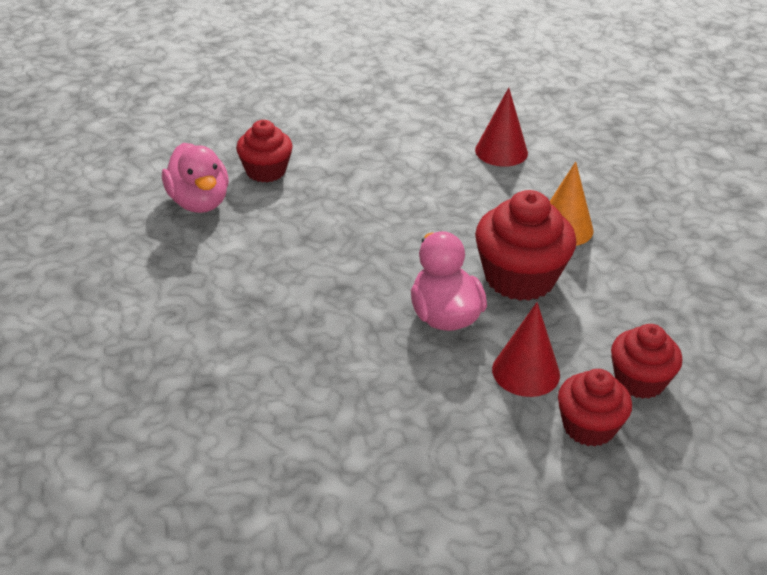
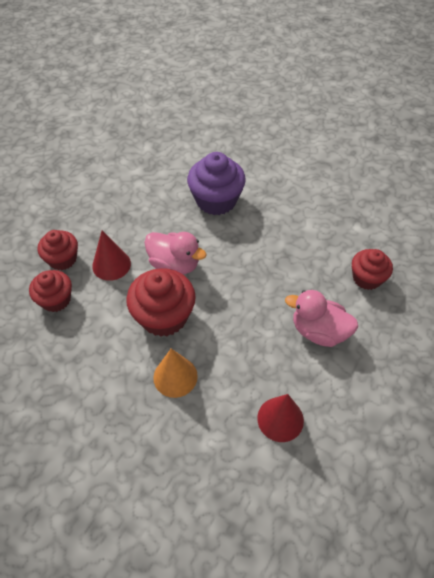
camera: 135 degrees right, 15 degrees up
pink duck [162,143,229,213] -> pink duck moved to [285,290,358,347]
none -> purple cupcake [187,152,246,215]

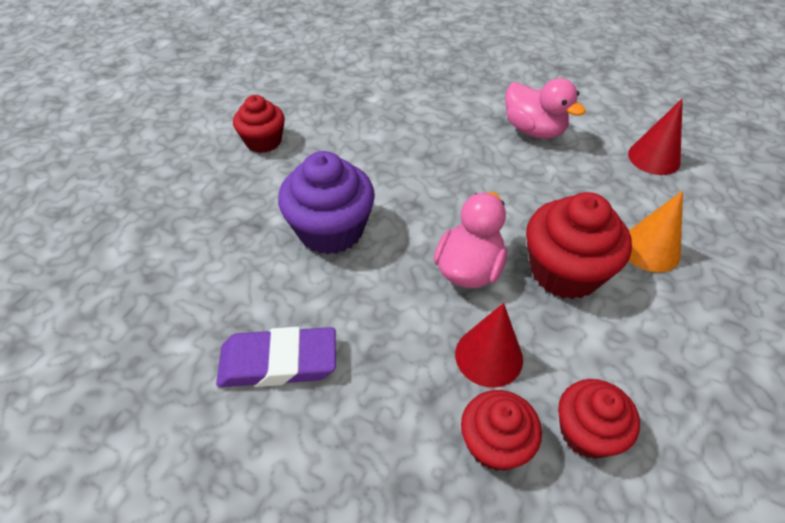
camera: 95 degrees left, 5 degrees down
pink duck [285,290,358,347] -> pink duck turned 60 degrees counterclockwise [505,78,586,139]
red cupcake [352,249,393,290] -> red cupcake moved to [233,95,285,153]
none -> purple eraser [216,327,336,387]

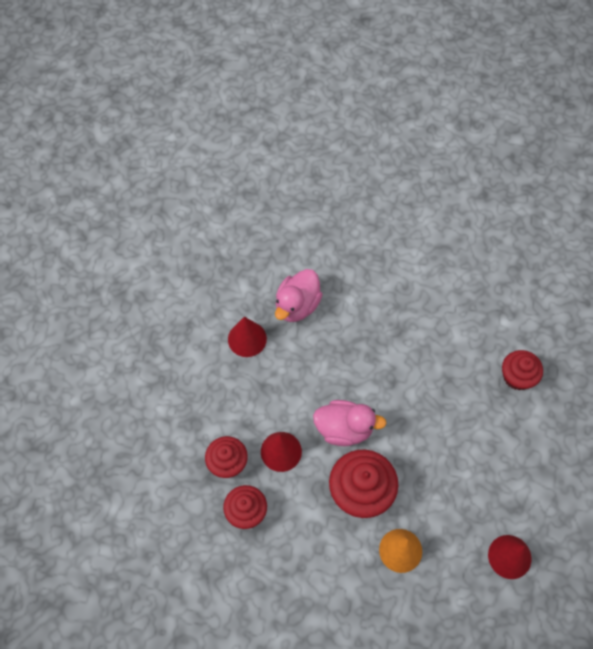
camera: 75 degrees right, 15 degrees up
purple eraser [216,327,336,387] -> red cone [228,317,267,357]
red cupcake [233,95,285,153] -> red cupcake moved to [502,350,543,390]
purple cupcake [278,151,375,255] -> none
pink duck [505,78,586,139] -> pink duck moved to [275,269,323,322]

